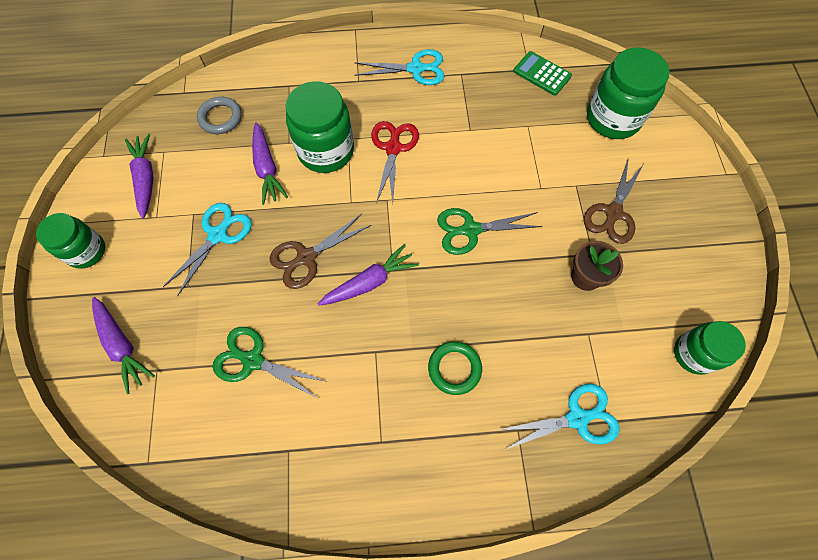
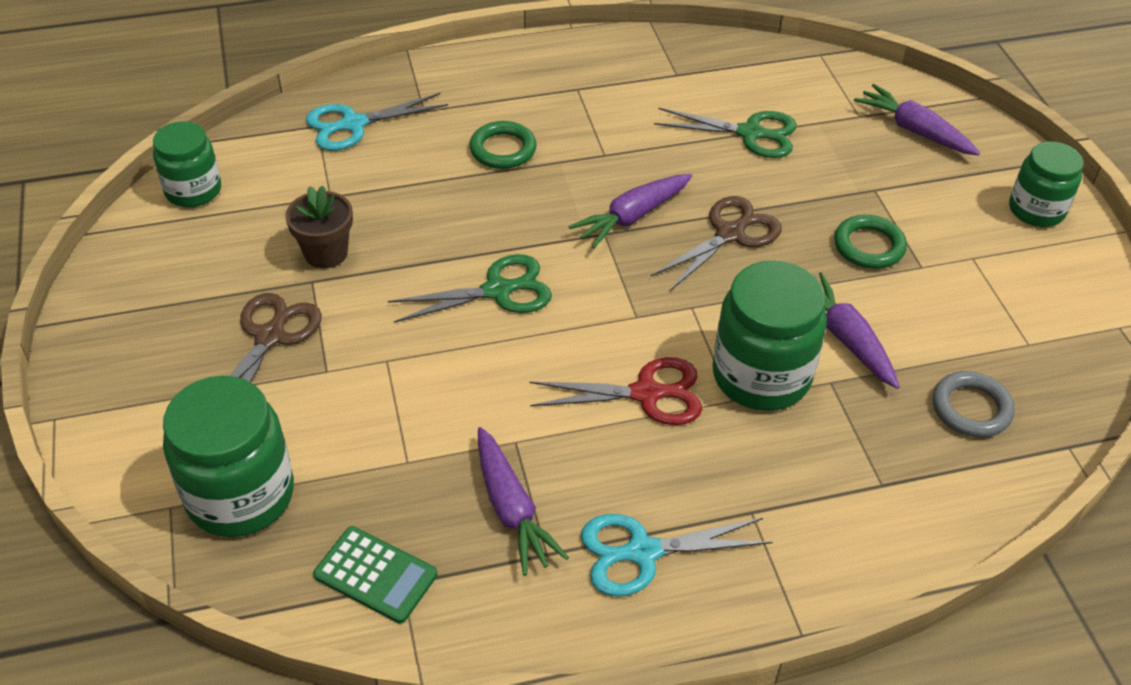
camera: 170 degrees right, 20 degrees down
purple carrot [125,134,154,219] -> purple carrot moved to [478,427,569,576]
turquoise scissors [163,203,252,296] -> green ring [834,215,907,269]
red scissors [371,121,419,204] -> red scissors turned 90 degrees counterclockwise [530,357,702,425]

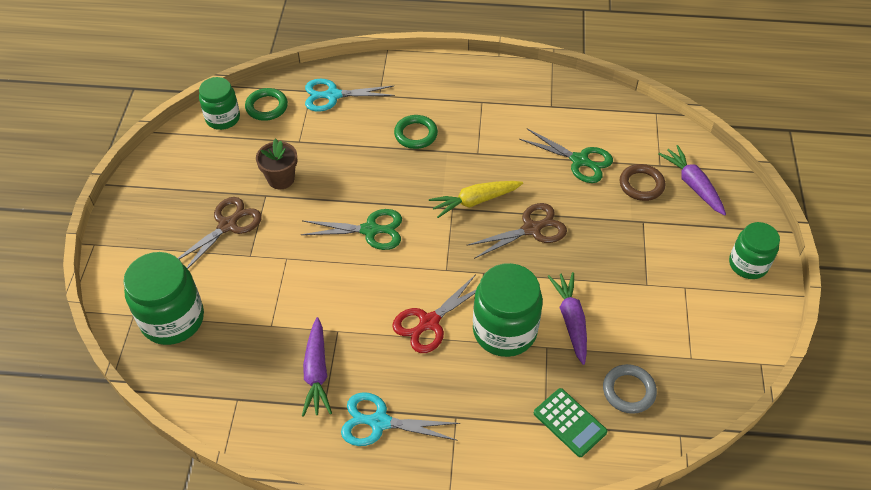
camera: 20 degrees right, 5 degrees up
green calculator [313,526,438,624] -> green calculator moved to [534,388,607,457]
red scissors [530,357,702,425] -> red scissors turned 120 degrees clockwise [392,274,476,353]
purple carrot [568,174,692,249] -> yellow carrot [429,181,523,218]
green ring [834,215,907,269] -> green ring moved to [245,88,288,121]
none -> brown ring [620,164,665,201]

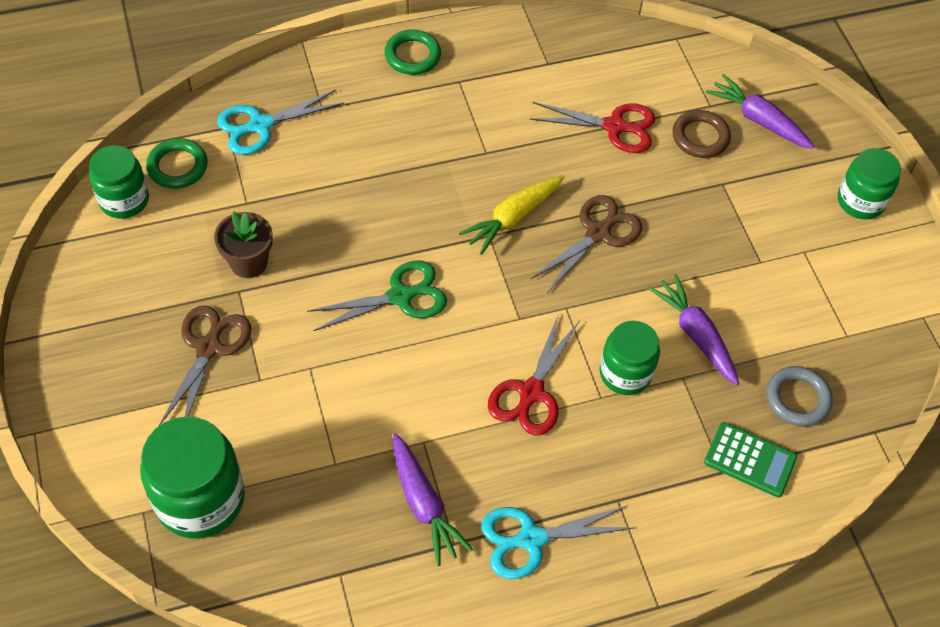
camera: 25 degrees left, 5 degrees up
green ring [394,115,438,149] -> green ring moved to [384,30,441,75]
green jar [473,263,543,357] -> green jar [600,321,660,395], size x0.64
green scissors [519,129,613,183] -> red scissors [529,102,655,153]

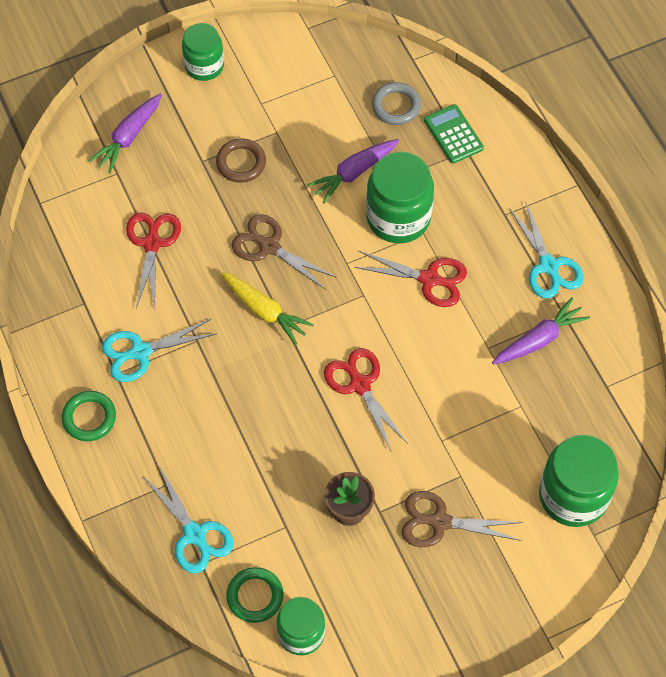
camera: 95 degrees left, 5 degrees up
green scissors [307,260,447,331] -> red scissors [324,348,408,451]
green jar [600,321,660,395] -> green jar [366,152,434,243], size x1.56
brown ring [672,110,731,158] -> brown ring moved to [216,138,266,183]
green calculator [704,422,797,497] -> green calculator turned 45 degrees counterclockwise [424,104,484,163]
none -> turquoise scissors [102,319,216,382]

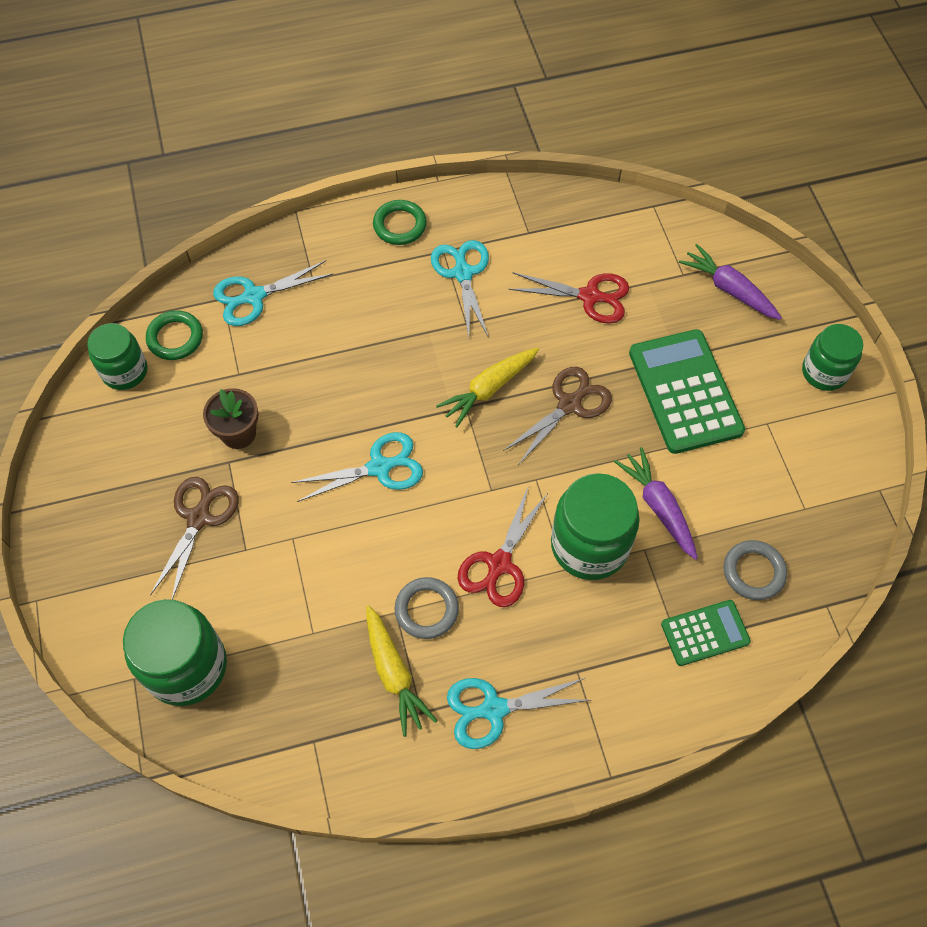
camera: 100 degrees right, 0 degrees up
brown ring [216,138,266,183] -> green calculator [629,329,745,454]
red scissors [324,348,408,451] -> turquoise scissors [291,432,423,502]
purple carrot [492,297,590,365] -> yellow carrot [366,605,438,737]
none -> grey ring [394,577,459,639]

